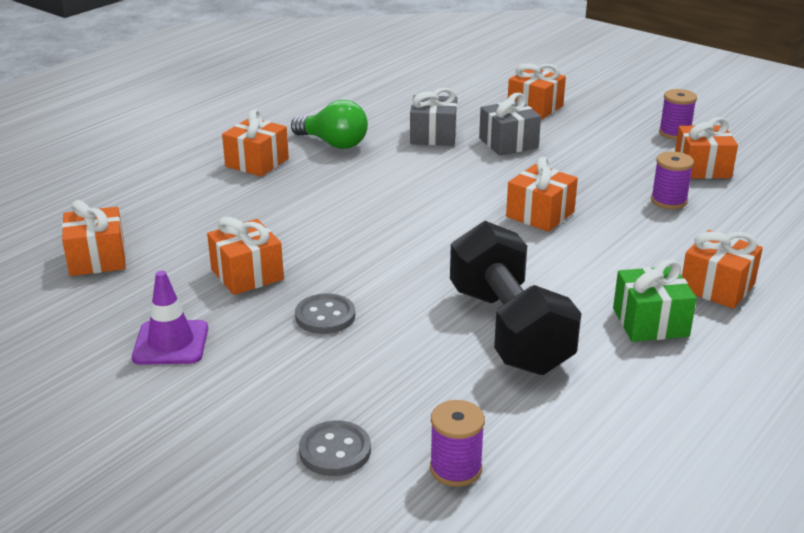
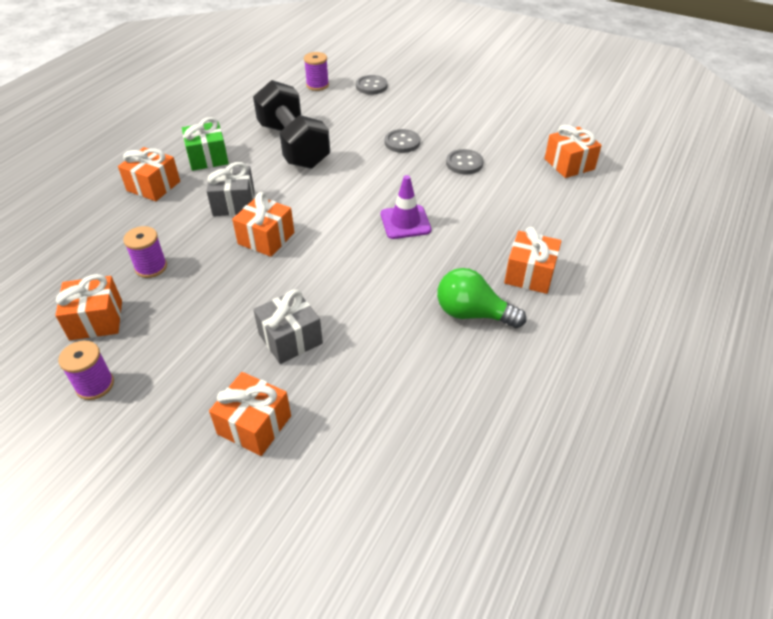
camera: 170 degrees right, 15 degrees up
purple traffic cone [132,271,208,365] -> purple traffic cone moved to [381,175,431,239]
orange gift [207,217,284,295] -> grey button [446,149,483,175]
grey gift [410,88,457,146] -> grey gift moved to [206,162,255,216]

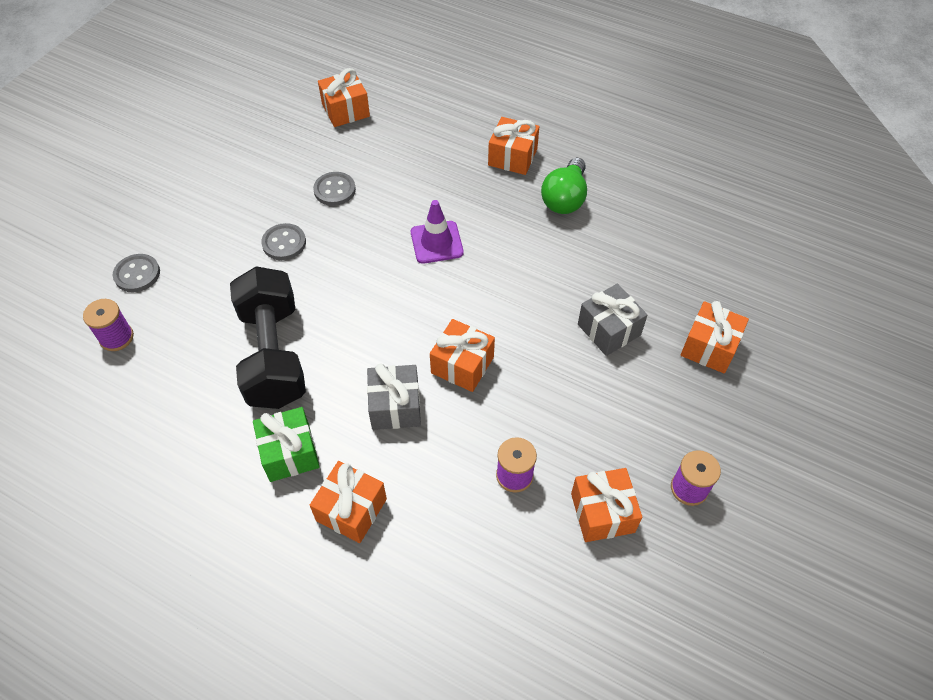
camera: 90 degrees left, 10 degrees up
black dumbbell [253,80,330,169] -> black dumbbell turned 75 degrees counterclockwise [230,266,306,409]

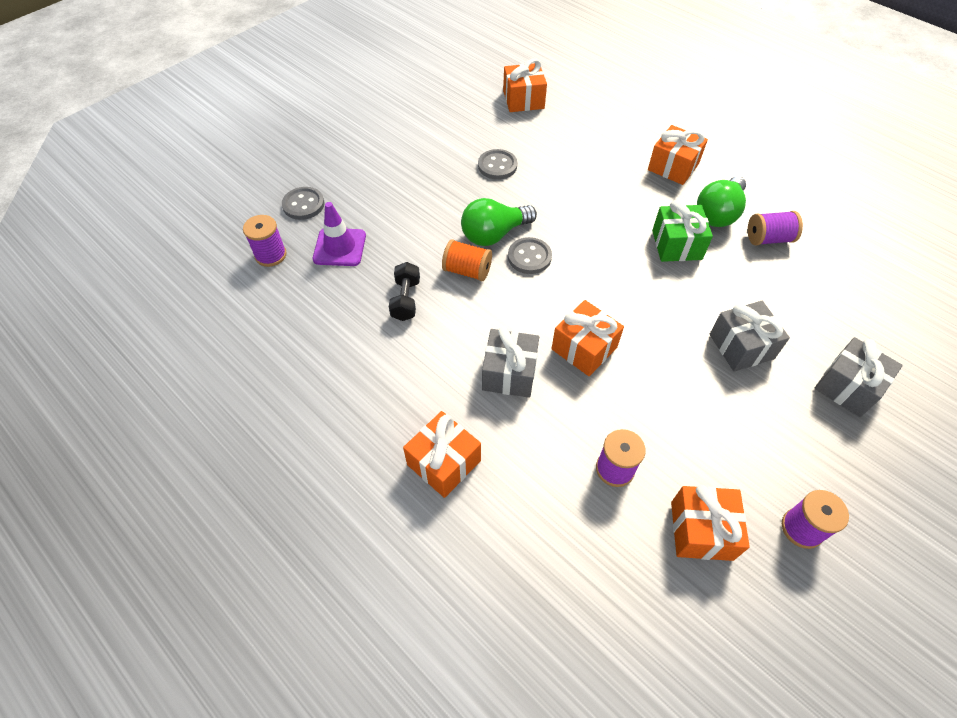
camera: 15 degrees right, 0 degrees up
black dumbbell [230,266,306,409] -> black dumbbell [389,262,420,321], size x0.44
green gift [253,407,320,482] -> green gift moved to [652,200,713,262]
grey button [261,223,306,260] -> grey button moved to [508,237,552,274]
purple traffic cone [411,200,464,264] -> purple traffic cone moved to [313,202,366,266]
orange gift [681,301,749,373] -> grey gift [814,337,903,417]
none -> orange spool [442,240,492,281]
none -> green light bulb [461,198,537,246]
none -> purple spool [748,211,803,245]

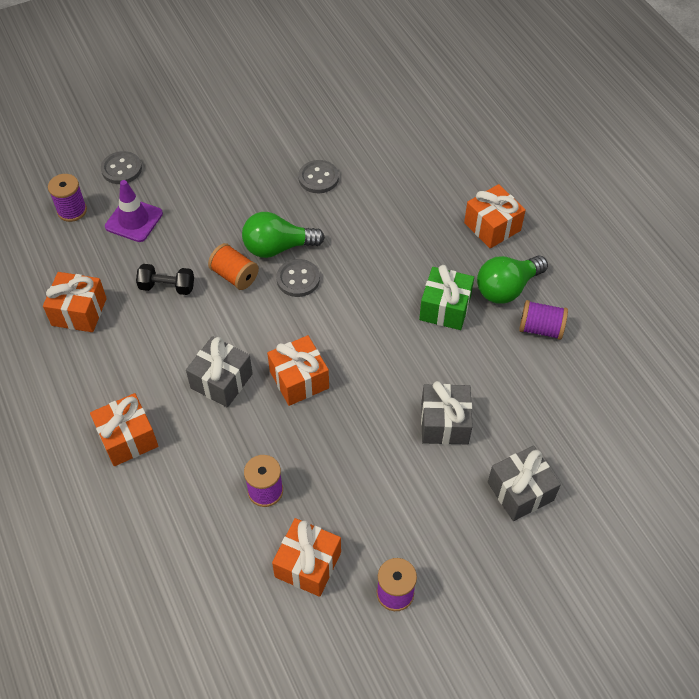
camera: 20 degrees right, 0 degrees up
black dumbbell [389,262,420,321] -> black dumbbell turned 75 degrees clockwise [136,264,194,295]
orange gift [503,58,547,112] -> orange gift moved to [43,272,107,332]

